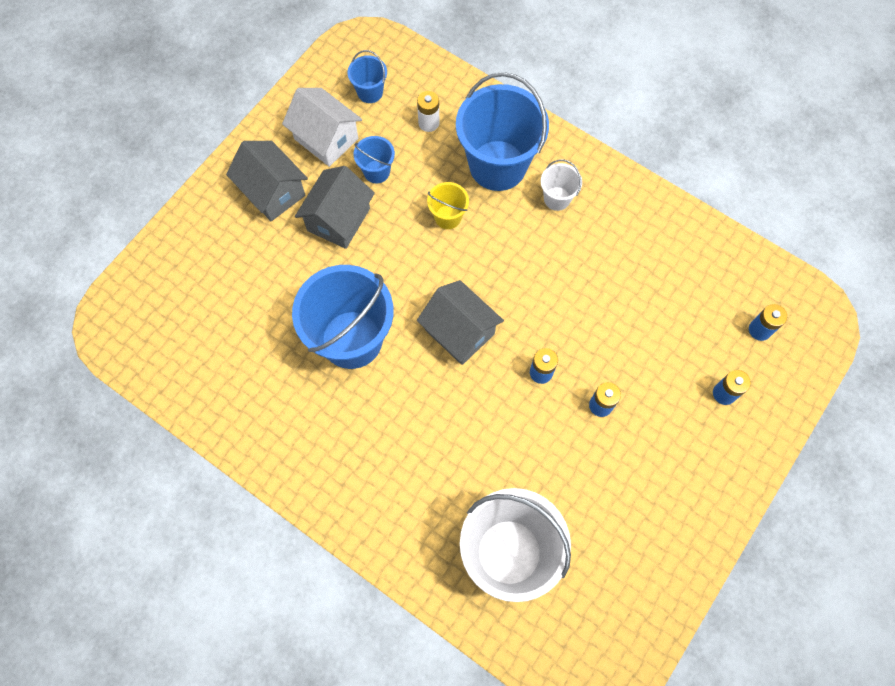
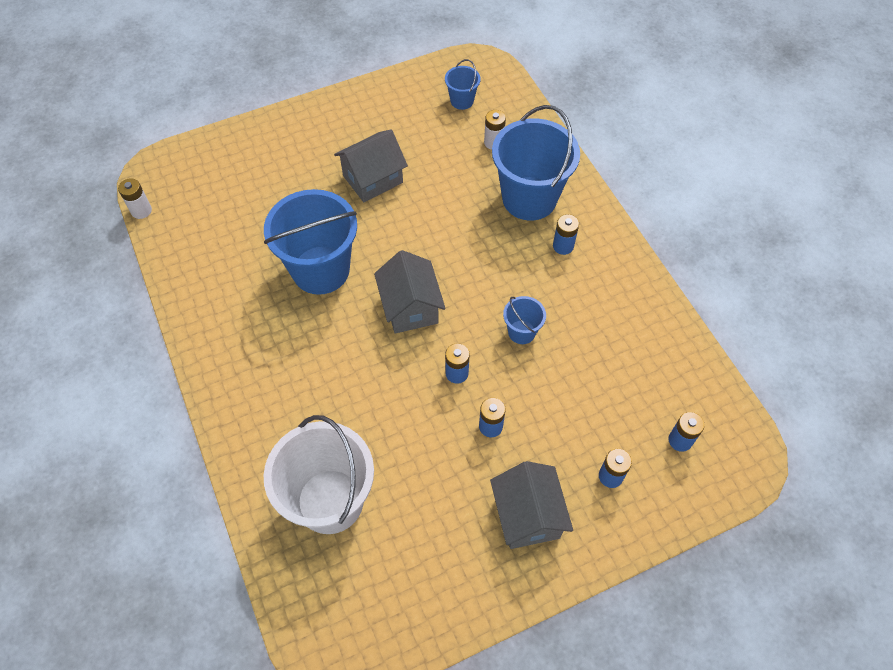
camera: 30 degrees right, 10 degrees down
grey house [226,141,308,221] -> grey house moved to [490,461,573,549]
white house [282,88,362,167] -> none
blue bucket [354,136,395,183] -> blue bucket moved to [503,296,546,344]
yellow bucket [427,182,469,229] -> none
white bucket [541,159,582,211] -> blue battery [553,214,579,255]
none -> white battery [118,178,152,219]

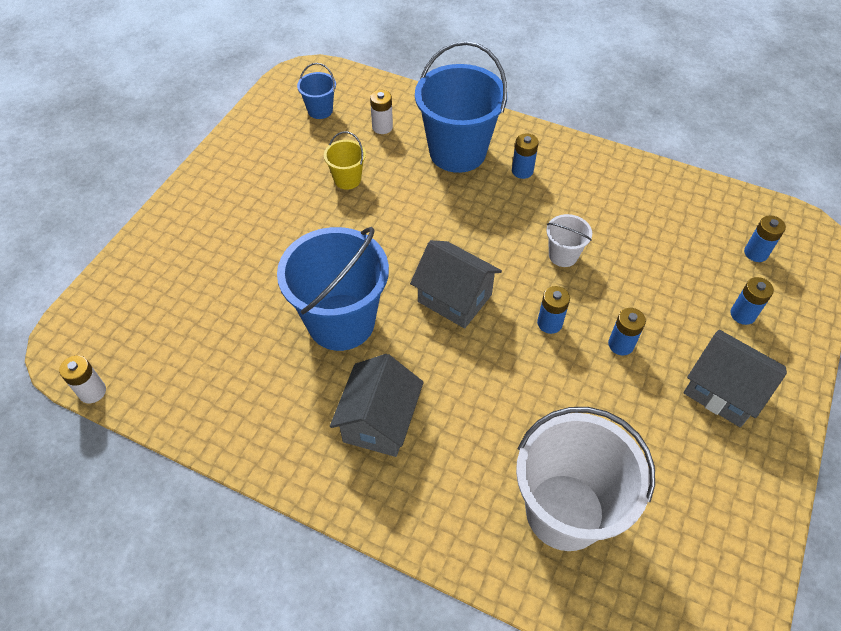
camera: 40 degrees left, 5 degrees down
grey house [334,129,408,202] -> grey house moved to [330,354,424,457]
blue bucket [503,296,546,344] -> white bucket [547,214,592,267]
none -> yellow bucket [324,131,366,190]

